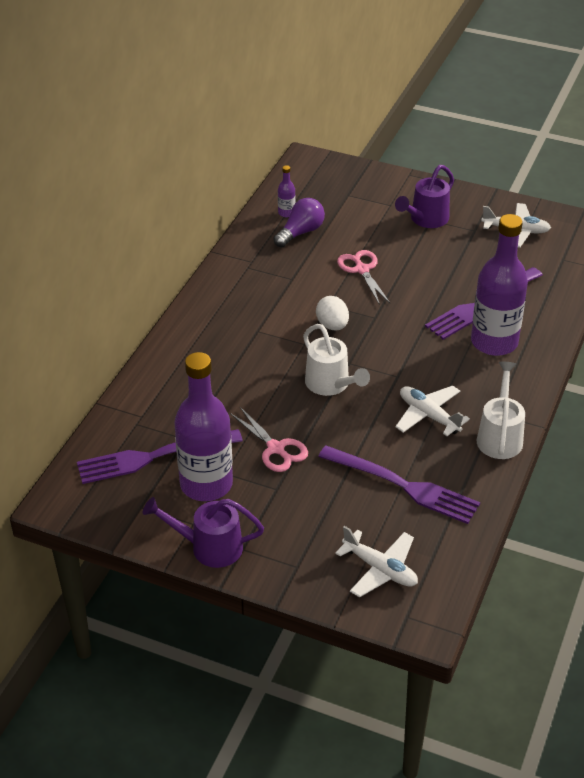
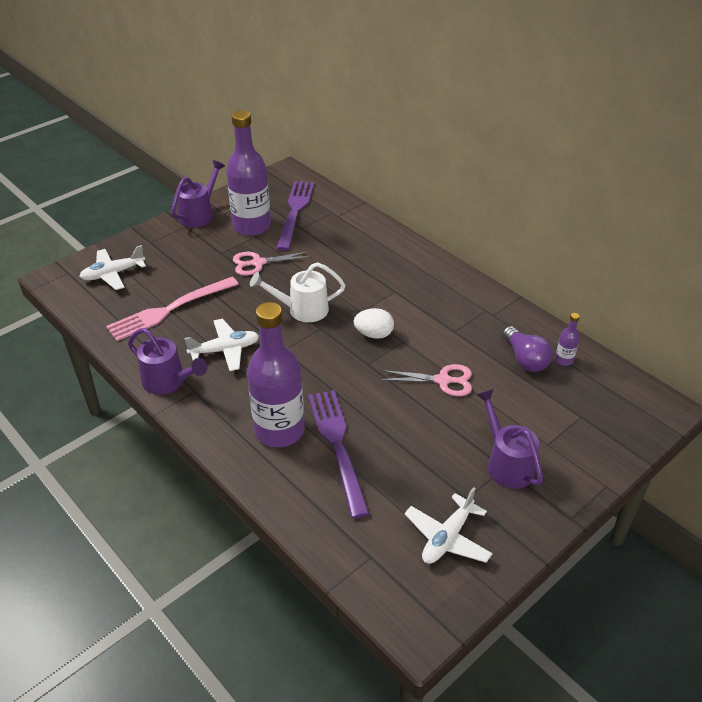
camera: 115 degrees right, 0 degrees up
purple fork [318,446,480,524] -> pink fork [106,277,238,341]
white watering can [477,362,525,459] -> purple watering can [128,328,207,395]

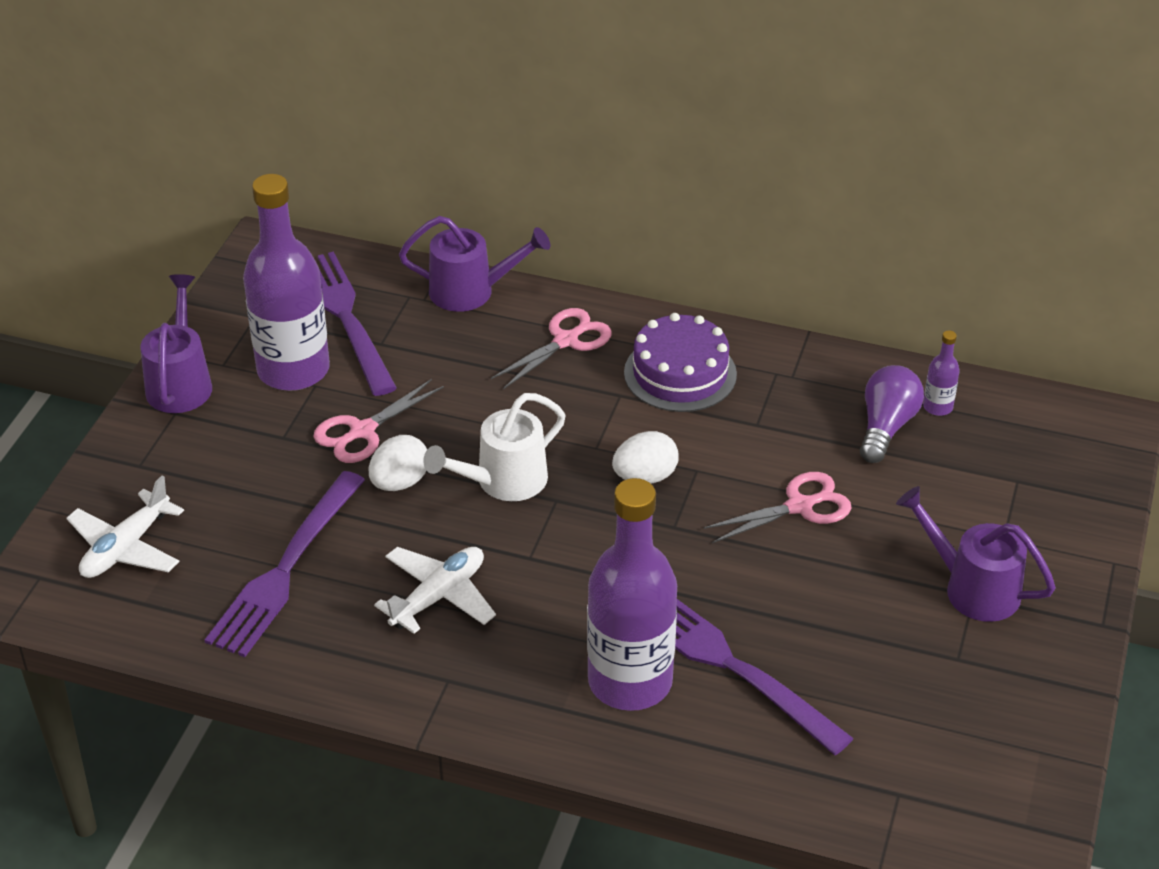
camera: 30 degrees left, 0 degrees up
pink fork [106,277,238,341] -> purple fork [205,471,365,657]
purple watering can [128,328,207,395] -> purple watering can moved to [399,216,550,312]
white plane [404,487,493,564] -> none
purple light bulb [502,326,553,372] -> purple light bulb turned 105 degrees counterclockwise [860,365,924,463]
none -> white egg [369,435,427,491]
none -> pink scissors [491,308,612,389]
none -> purple cake [624,313,737,412]

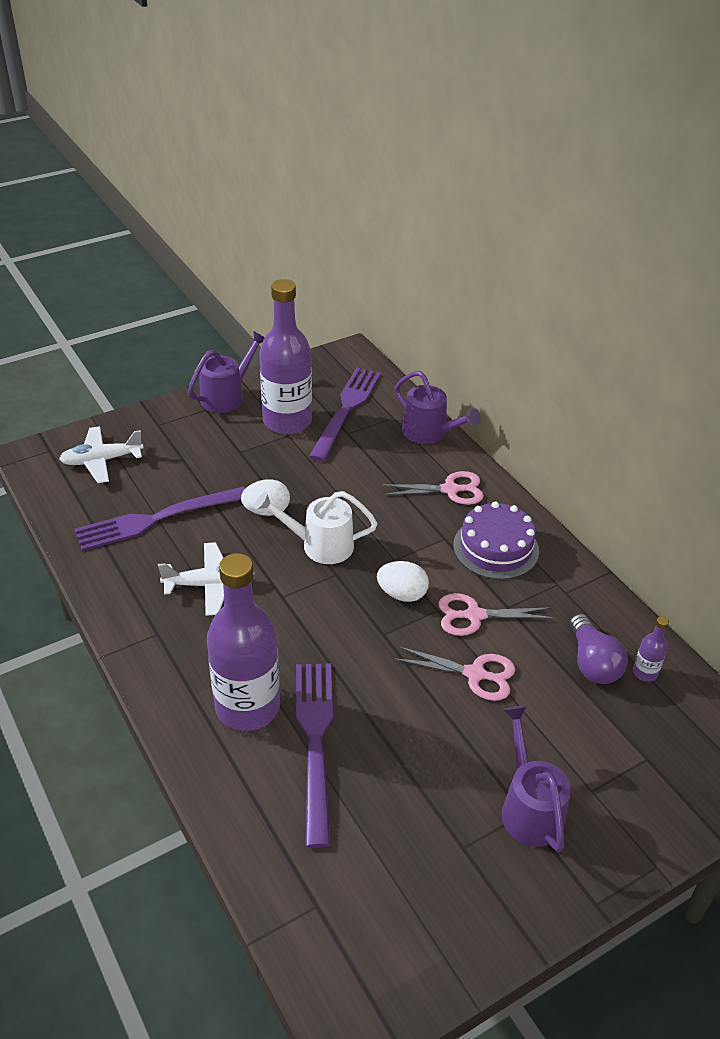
camera: 40 degrees right, 0 degrees up
pink scissors [313,379,444,463] -> pink scissors moved to [438,593,554,636]
purple light bulb [860,365,924,463] -> purple light bulb turned 105 degrees clockwise [569,614,628,684]

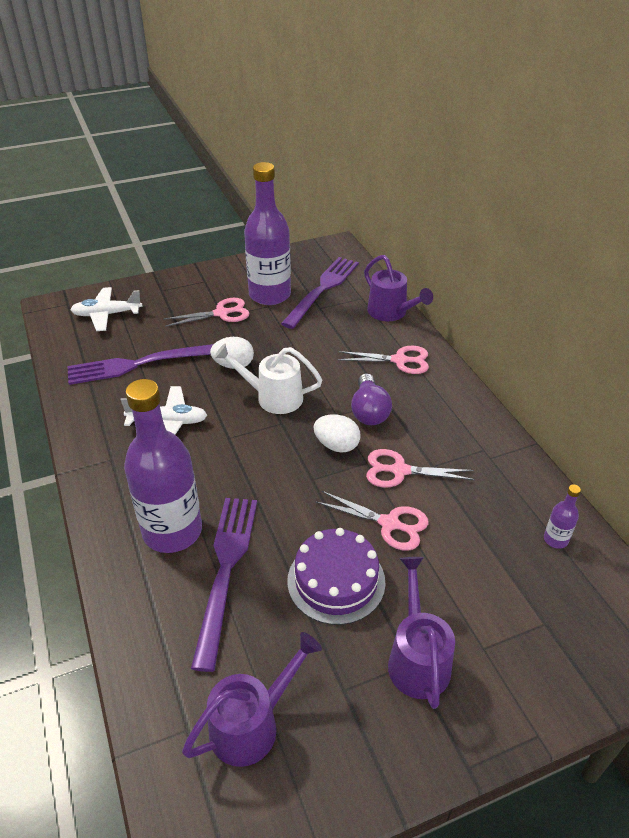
camera: 10 degrees right, 0 degrees up
purple watering can [188,331,265,413] -> purple watering can moved to [182,632,322,767]
purple cake [453,502,539,579] -> purple cake moved to [287,528,385,625]
purple light bulb [569,614,628,684] -> purple light bulb moved to [351,373,392,425]
none -> pink scissors [163,298,249,327]

